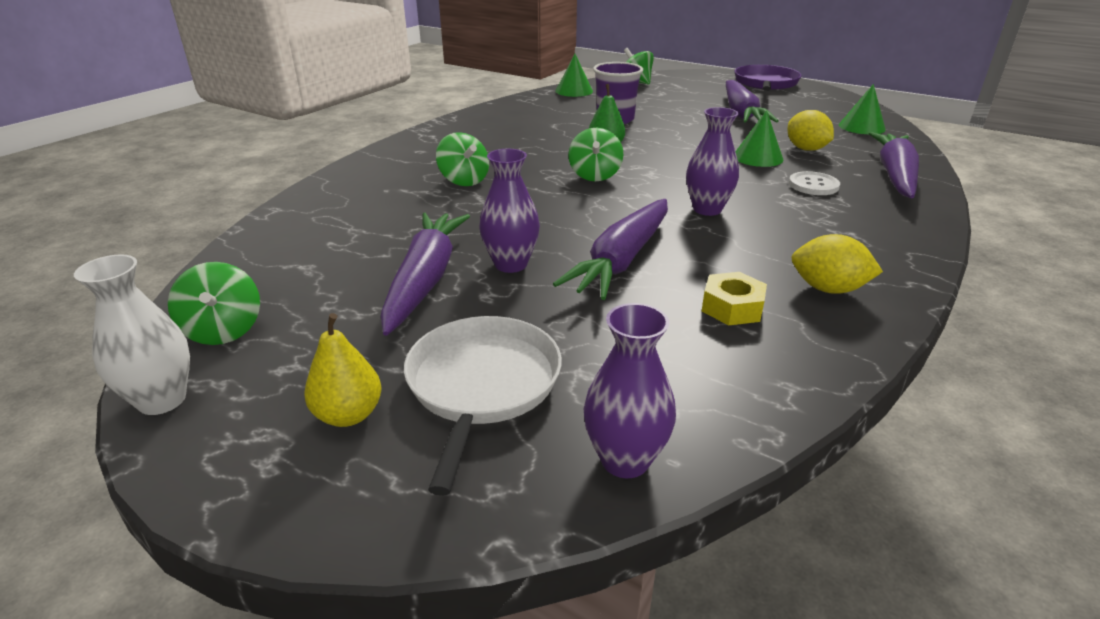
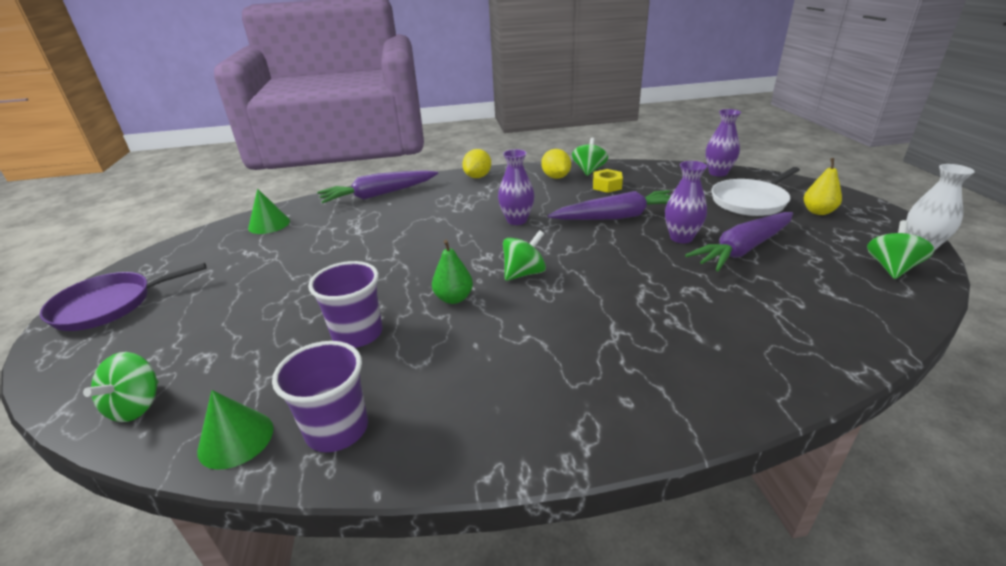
camera: 130 degrees left, 0 degrees up
green spinning top [436,132,489,186] -> green spinning top moved to [572,138,608,176]
purple carrot [726,80,779,123] -> none
green cone [735,110,784,167] -> none
yellow lemon [788,110,834,151] -> yellow lemon moved to [462,149,491,178]
white button [789,171,840,195] -> none
none -> purple cup [272,341,368,452]

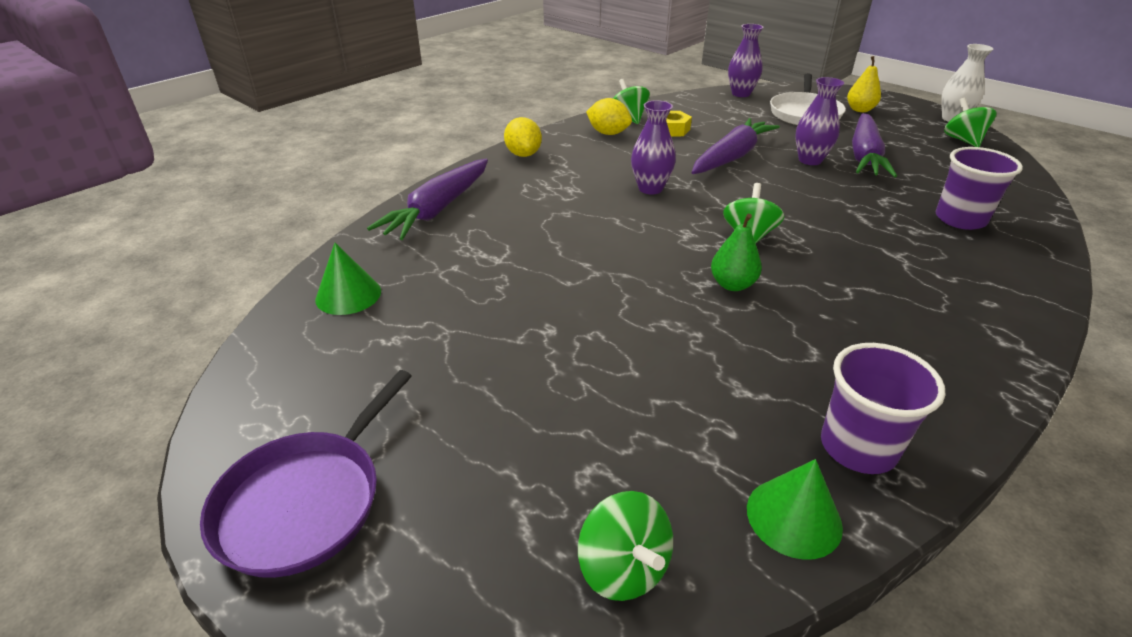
camera: 40 degrees left, 5 degrees up
purple cup [308,261,383,348] -> purple cup moved to [936,147,1023,230]

